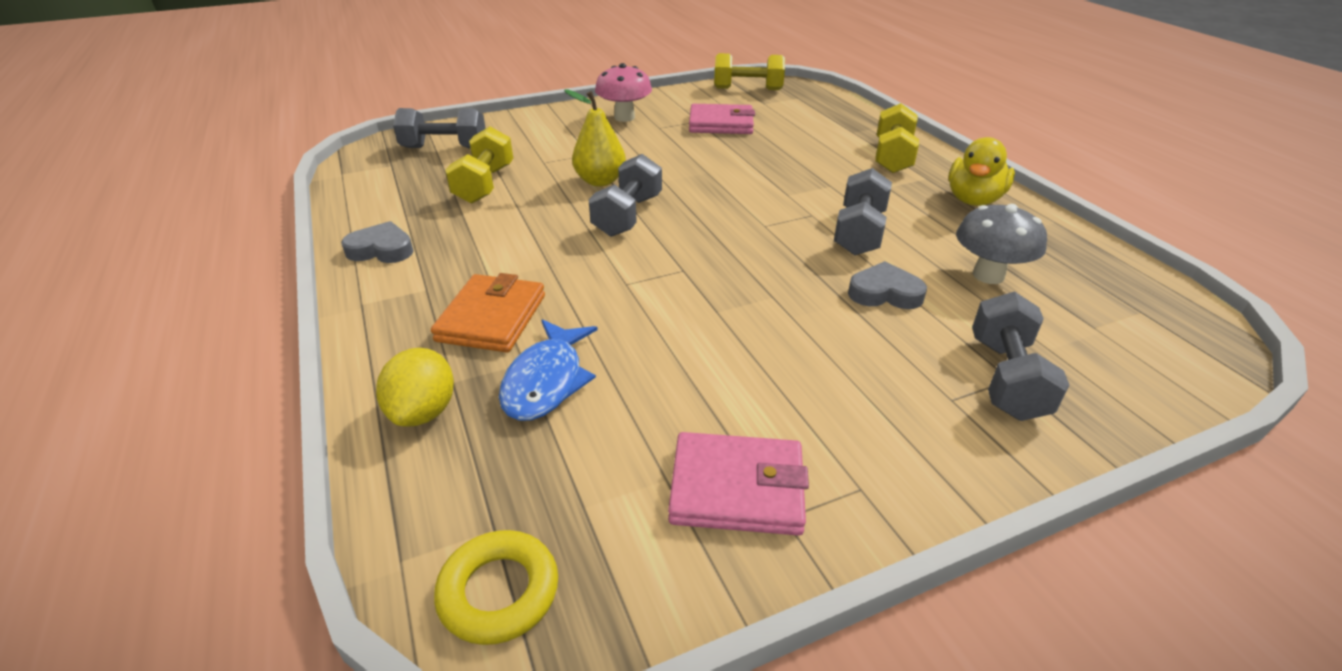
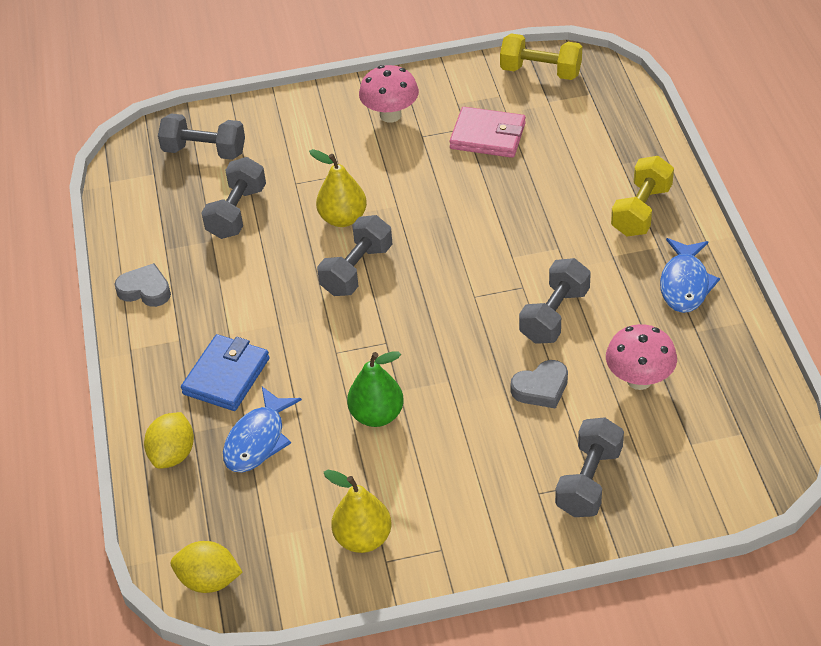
camera: 15 degrees right, 10 degrees up
orange wallet [431,273,545,352] -> blue wallet [181,334,270,411]
yellow ring [434,530,558,645] -> yellow lemon [171,541,242,593]
yellow dumbbell [445,127,513,204] -> grey dumbbell [201,157,266,239]
pink wallet [668,432,809,536] -> yellow pear [324,470,392,553]
grey heart [848,261,927,309] -> grey heart turned 135 degrees clockwise [511,360,568,409]
yellow duck [948,137,1015,206] -> blue fish [660,238,720,313]
grey mushroom [956,204,1047,284] -> pink mushroom [606,324,677,390]
none -> green pear [347,352,404,427]

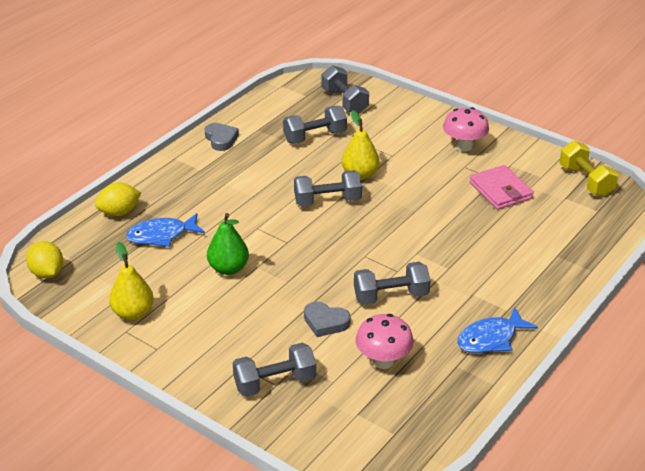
camera: 45 degrees right, 10 degrees down
blue wallet [181,334,270,411] -> none
yellow dumbbell [611,156,674,236] -> none

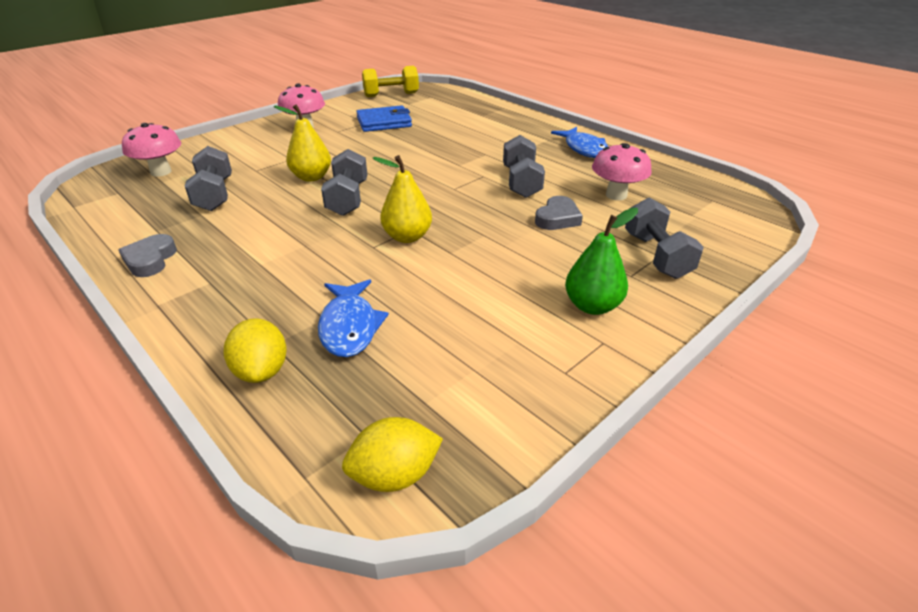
camera: 80 degrees left, 0 degrees up
yellow pear [109,242,154,320] -> yellow pear moved to [373,155,432,243]
grey heart [205,123,239,151] -> grey heart turned 75 degrees counterclockwise [118,234,177,277]
green pear [207,213,249,275] -> green pear moved to [565,208,638,315]
grey dumbbell [321,65,369,114] -> pink mushroom [122,123,181,177]
pink wallet [469,165,534,210] -> blue wallet [356,105,412,132]

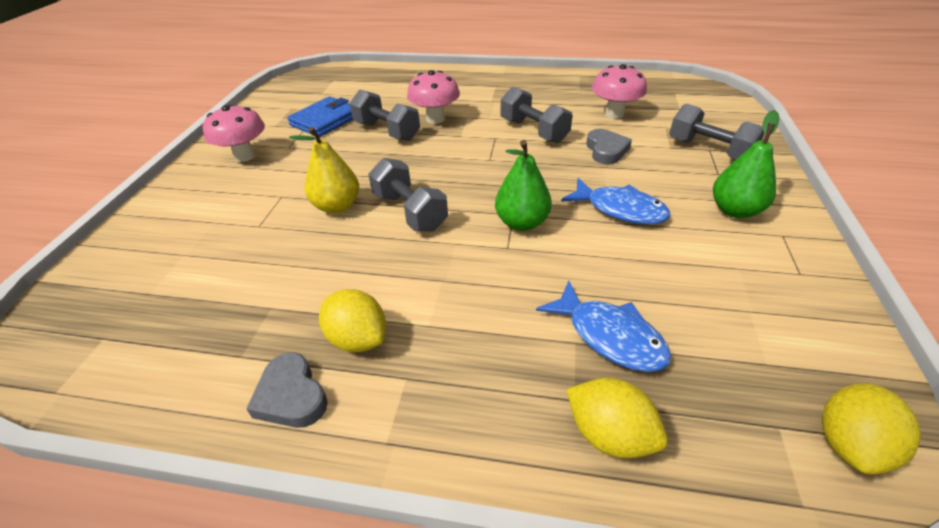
camera: 35 degrees left, 5 degrees up
pink mushroom [122,123,181,177] -> pink mushroom moved to [407,70,460,124]
grey dumbbell [185,146,232,211] -> grey dumbbell moved to [349,90,420,141]
yellow dumbbell [362,66,419,97] -> none
yellow pear [373,155,432,243] -> green pear [495,140,552,231]
blue fish [551,127,609,158] -> blue fish moved to [561,178,670,224]
none -> yellow lemon [319,289,386,352]

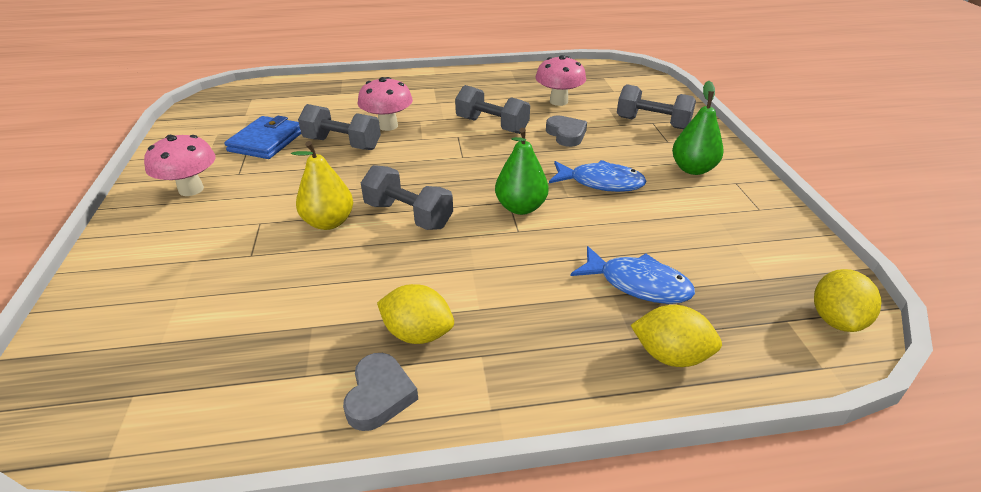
camera: 20 degrees left, 5 degrees down
grey heart [246,352,328,428] -> grey heart turned 120 degrees counterclockwise [343,353,418,431]

